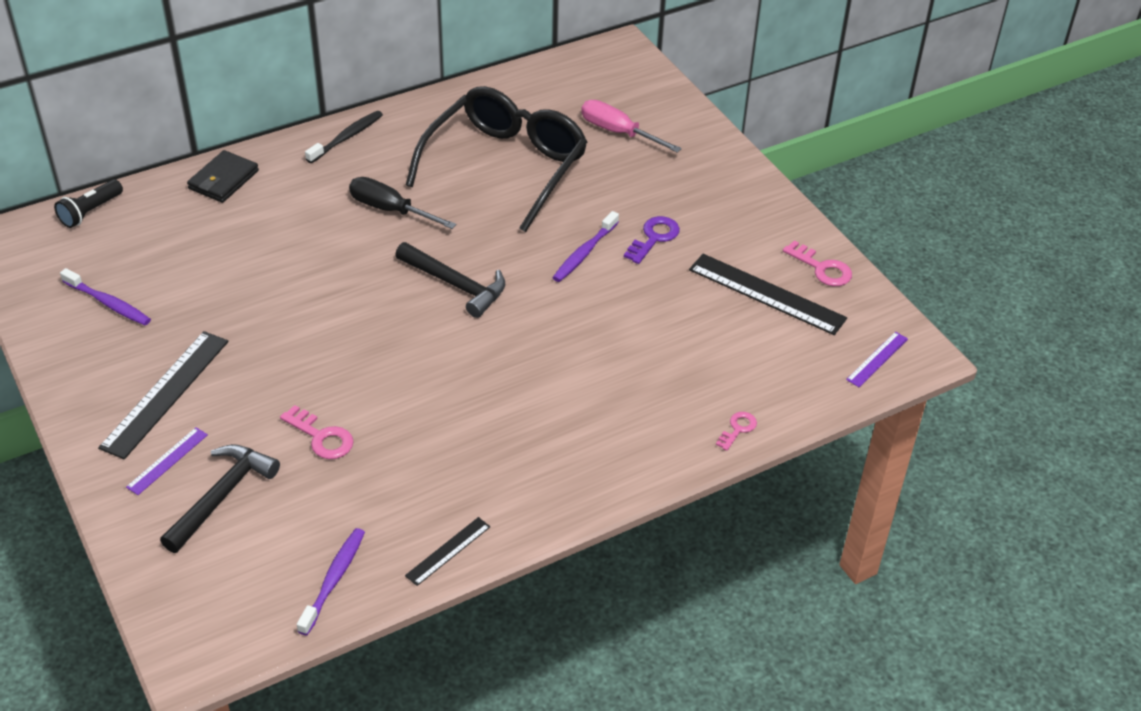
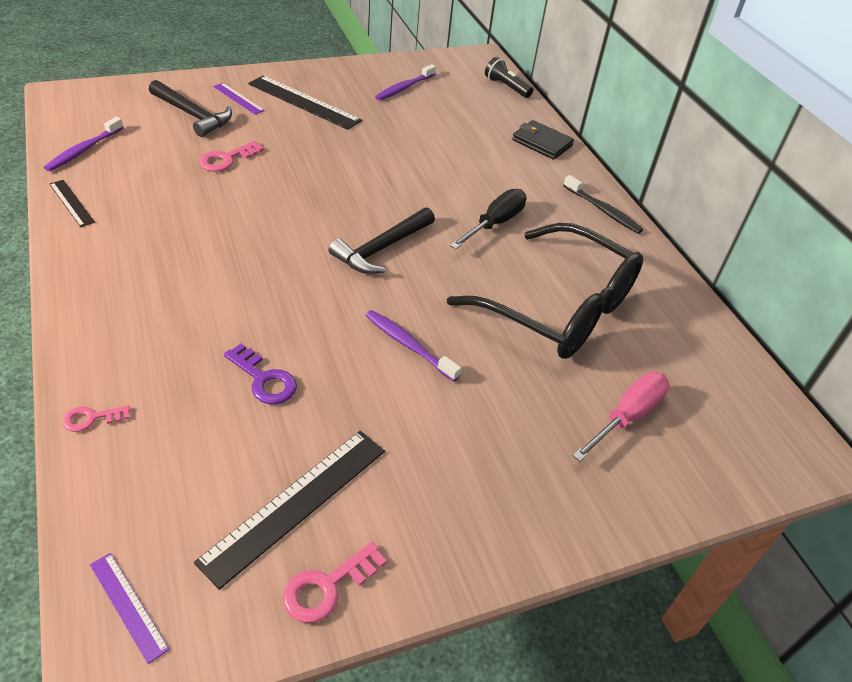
camera: 95 degrees right, 0 degrees up
purple toothbrush [297,528,365,635] -> purple toothbrush turned 90 degrees clockwise [44,117,124,172]
purple key [624,216,680,264] -> purple key moved to [224,344,297,404]
pink key [716,412,757,451] -> pink key turned 120 degrees clockwise [62,405,130,432]

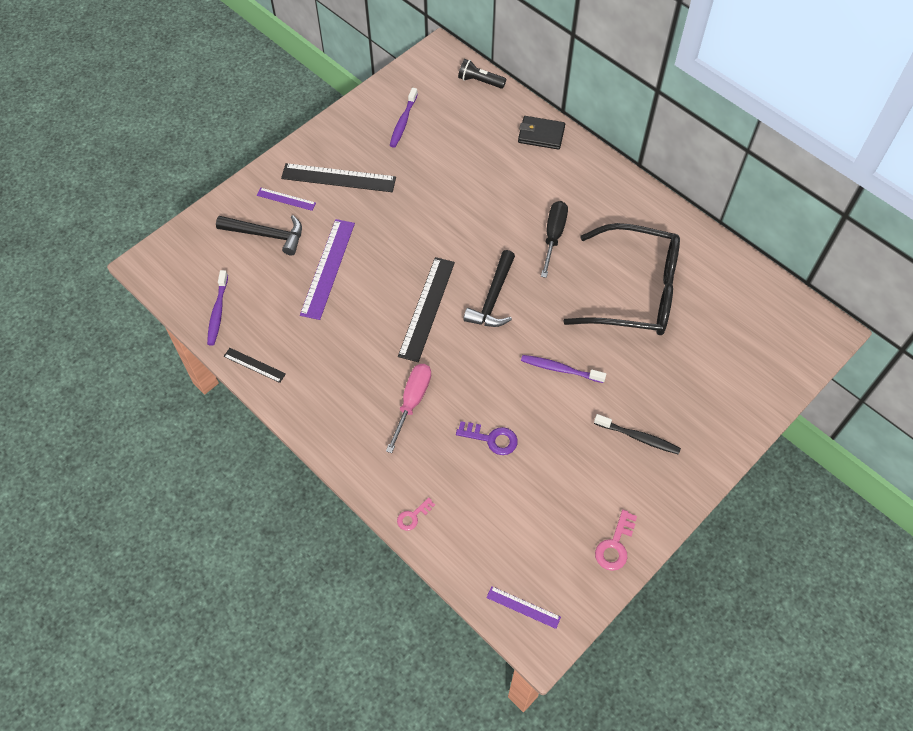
camera: 20 degrees left, 15 degrees up
black ruler [194,431,385,590] -> black ruler moved to [398,257,455,362]
pink key [199,141,264,171] -> purple ruler [300,219,355,320]
black toothbrush [563,175,643,234] -> black toothbrush moved to [594,414,681,455]
pink screwdriver [572,372,670,462] -> pink screwdriver moved to [386,364,431,453]

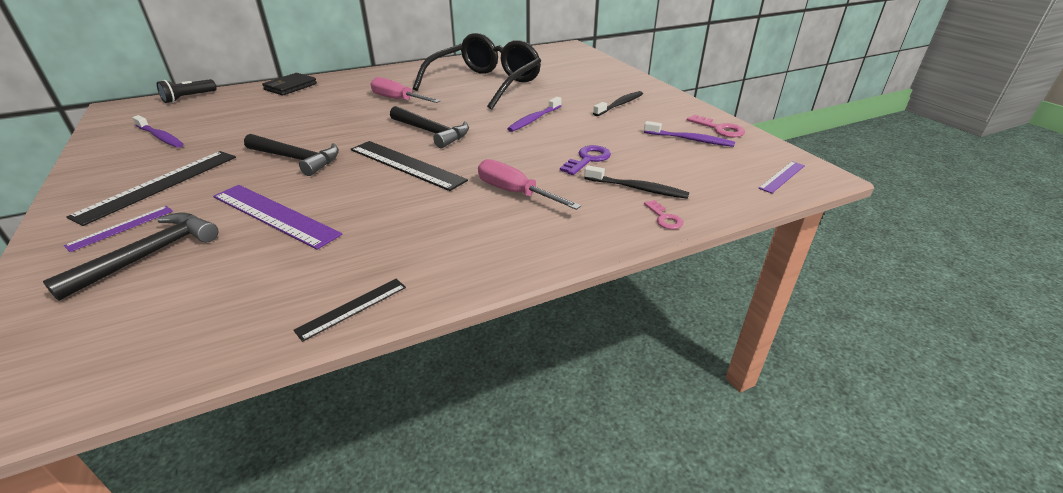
camera: 70 degrees left, 25 degrees down
purple toothbrush [207,270,228,346] -> purple toothbrush moved to [644,121,735,147]
black screwdriver [541,201,568,278] -> pink screwdriver [370,77,440,103]
none -> black hammer [244,134,339,176]
none -> black toothbrush [584,165,689,199]

